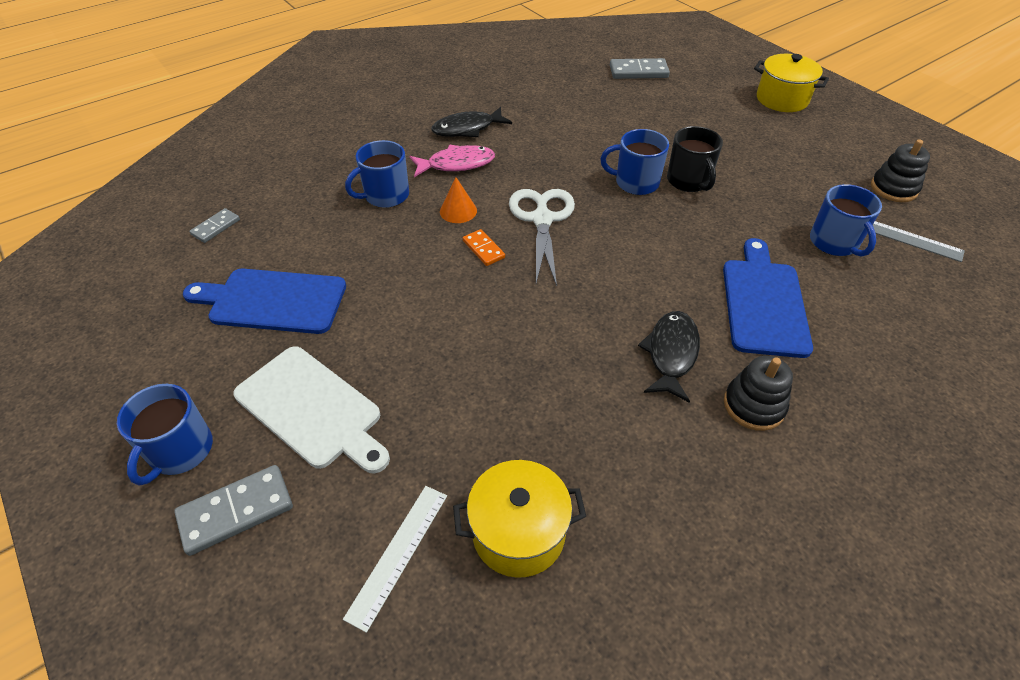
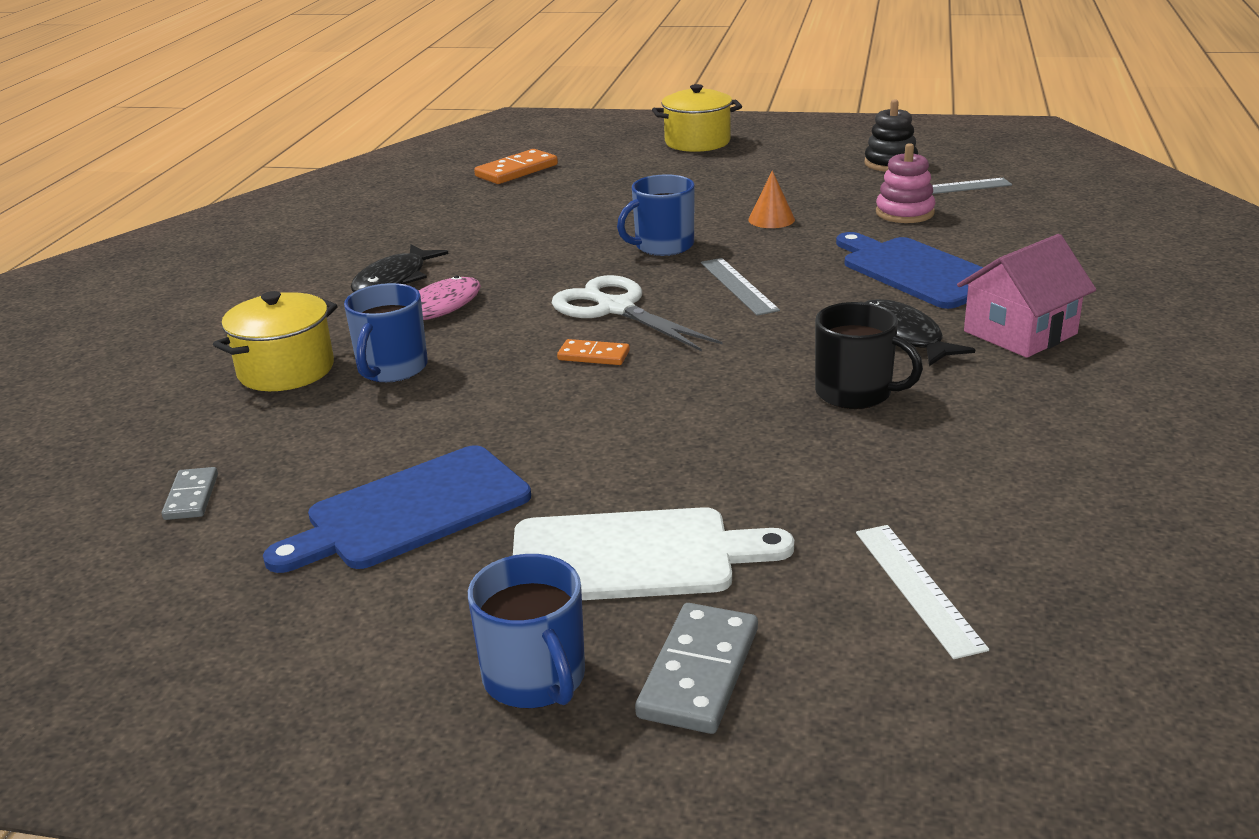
camera: 40 degrees left, 20 degrees down
orange cone [440,177,477,223] -> orange cone moved to [748,170,795,228]
yellow pot [453,460,586,578] -> yellow pot moved to [213,291,338,391]
grey domino [610,58,670,79] -> orange domino [474,149,558,184]
black mug [667,126,723,192] -> black mug moved to [815,302,923,409]
black stacking toy [724,356,793,431] -> pink house [957,234,1096,358]
blue mug [810,184,882,257] -> pink stacking toy [876,143,935,223]
none -> grey ruler [701,258,780,316]

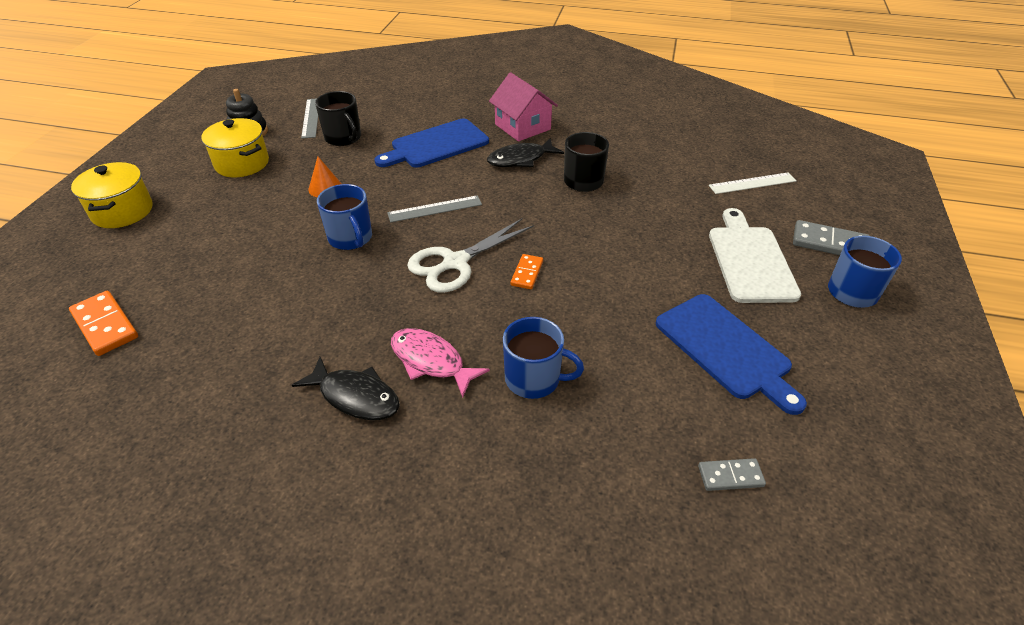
camera: 90 degrees left, 15 degrees up
yellow pot [213,291,338,391] -> yellow pot moved to [201,118,269,177]
pink stacking toy [876,143,935,223] -> black mug [315,91,361,146]

